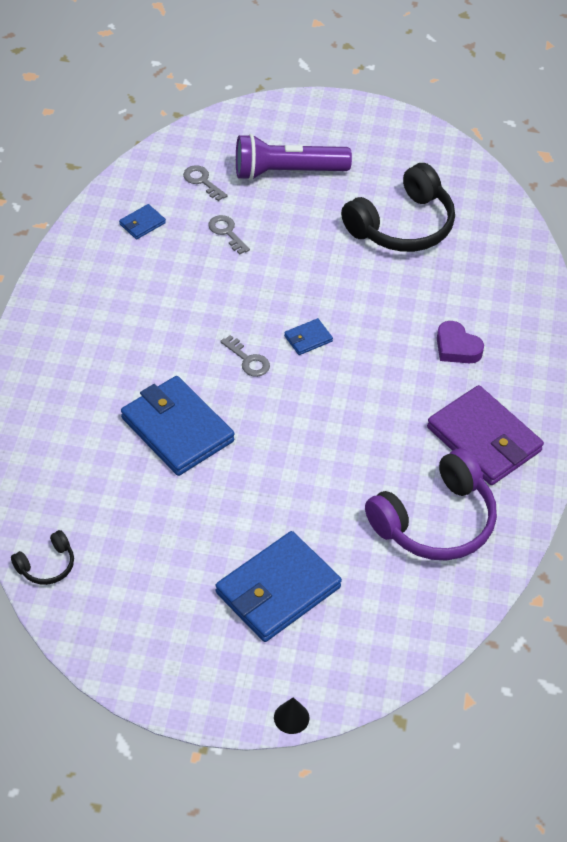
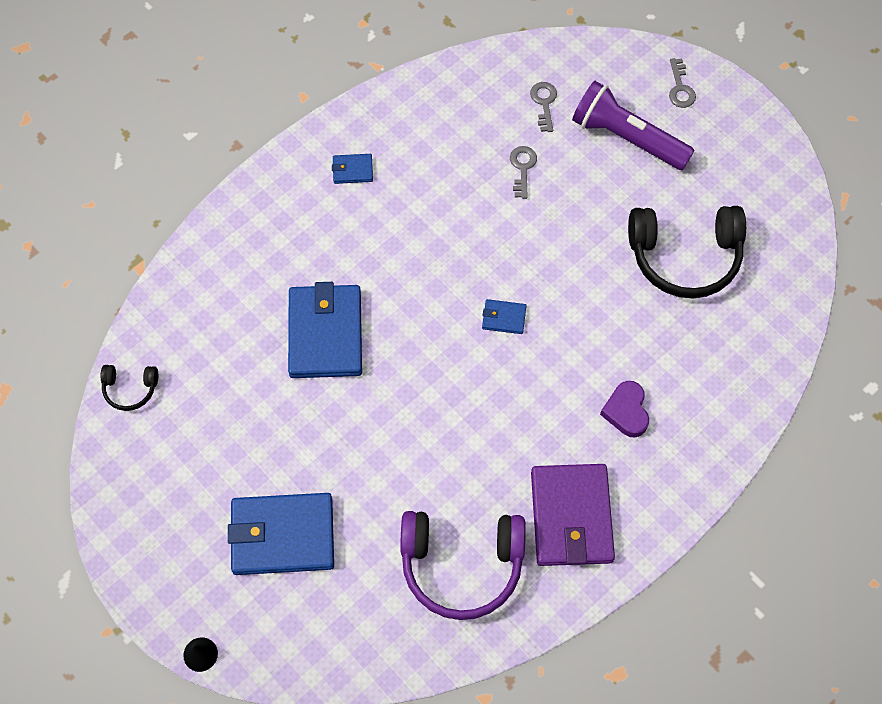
camera: 40 degrees right, 15 degrees up
blue wallet [119,204,166,239] -> blue wallet moved to [332,154,373,184]
grey key [220,335,270,377] -> grey key moved to [669,58,696,108]

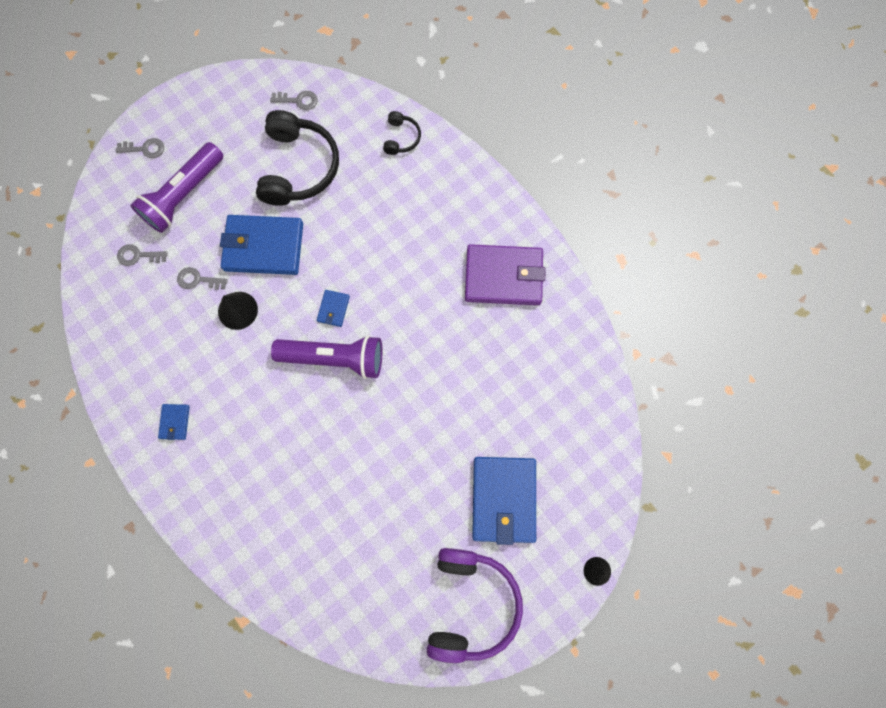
camera: 85 degrees left, 10 degrees up
black headphones [101,365,158,411] -> black headphones moved to [383,111,421,155]
blue wallet [288,282,362,378] -> blue wallet moved to [220,215,303,275]
purple headphones [400,511,526,620] -> purple headphones moved to [427,548,523,663]
purple heart [600,381,649,437] -> none
none -> black cone [218,292,258,330]
none -> grey key [270,91,318,110]
none -> purple flashlight [271,335,383,379]

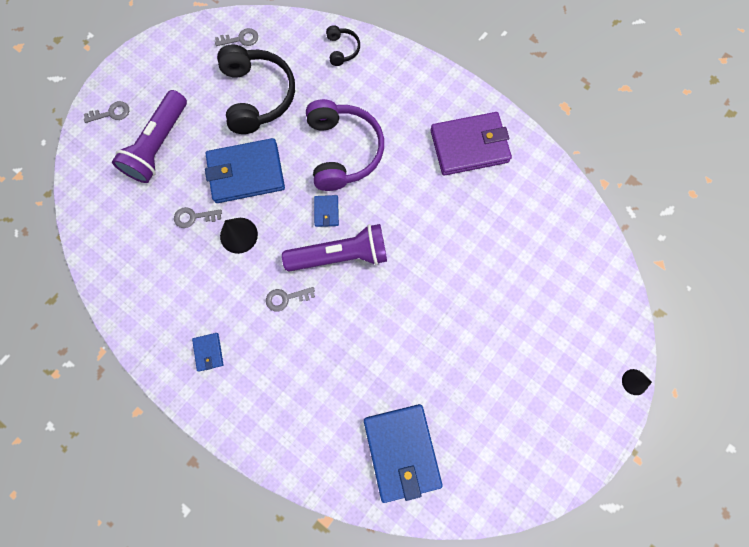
camera: 15 degrees left, 0 degrees up
grey key [117,244,168,266] -> grey key moved to [266,287,315,312]
purple headphones [427,548,523,663] -> purple headphones moved to [306,99,384,191]
blue wallet [472,457,536,545] -> blue wallet moved to [364,404,443,503]

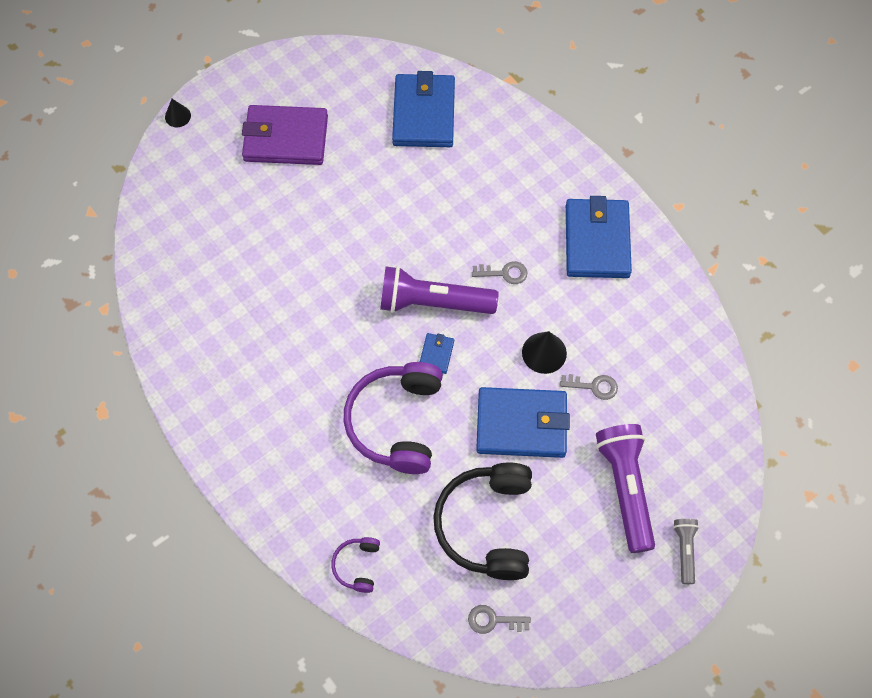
camera: 165 degrees left, 10 degrees down
grey key [84,101,129,123] -> grey flashlight [673,519,699,584]
purple flashlight [112,90,187,183] -> purple flashlight turned 45 degrees counterclockwise [596,424,655,553]
blue wallet [192,333,224,371] -> blue wallet [566,196,632,278], size x2.29
black headphones [326,25,360,66] -> purple headphones [331,537,380,593]
purple wallet [430,112,512,176] -> purple wallet moved to [242,105,328,165]

